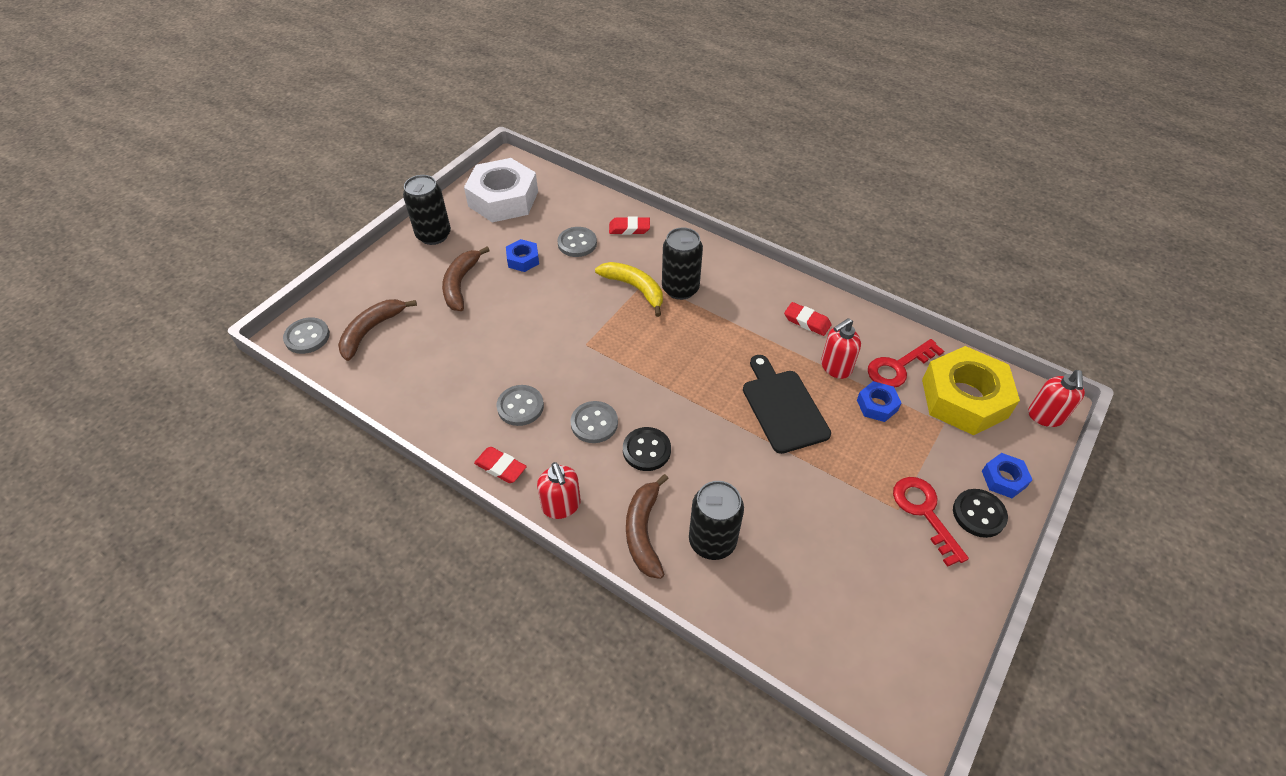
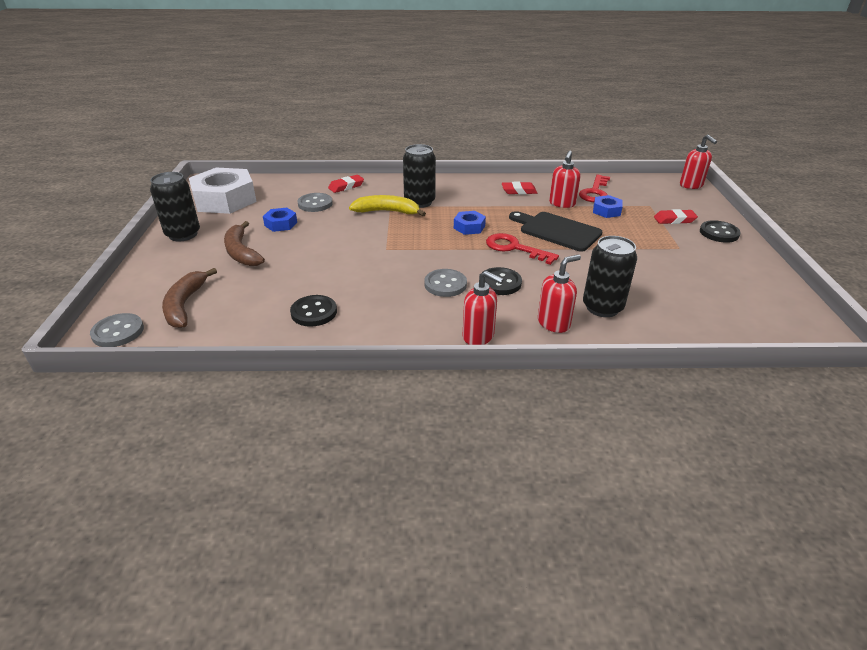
camera: 35 degrees left, 15 degrees down
red eraser [474,447,527,483] -> red eraser moved to [654,209,698,224]
grey button [497,385,544,426] -> none
brown banana [626,474,669,579] -> red soap dispenser [538,255,581,333]
red key [893,477,969,567] -> red key moved to [486,233,559,265]
yellow nut [922,346,1020,435] -> none
blue nut [982,453,1032,498] -> blue nut moved to [454,211,486,235]
none -> black button [290,295,337,327]

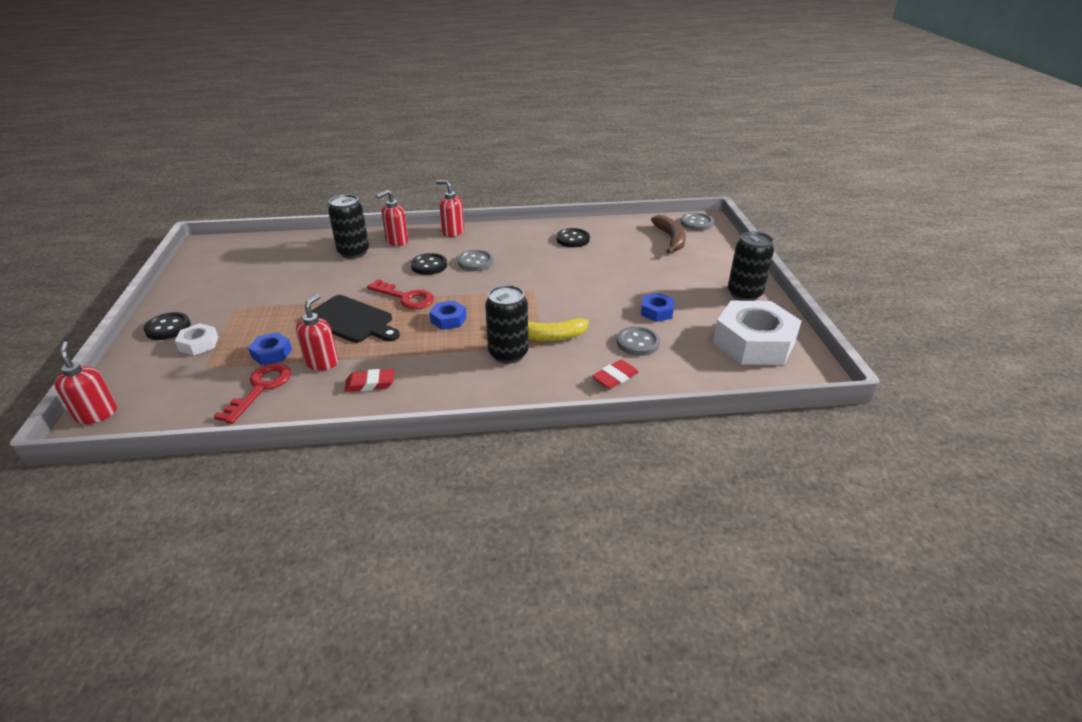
camera: 175 degrees right, 0 degrees up
brown banana [224,221,265,266] -> none
red eraser [654,209,698,224] -> white nut [175,323,219,356]

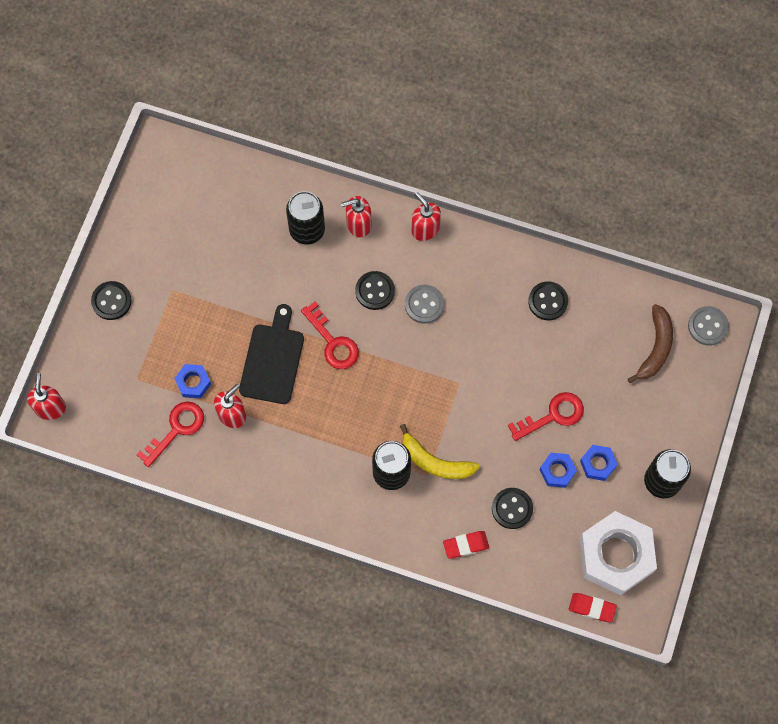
camera: 25 degrees right, 35 degrees up
white nut [175,323,219,356] -> none
black cutting board [311,295,400,343] -> black cutting board turned 135 degrees counterclockwise [239,304,304,404]
red eraser [345,369,395,392] -> red eraser moved to [569,593,617,622]
blue nut [429,301,467,330] -> blue nut moved to [580,445,618,481]
grey button [617,326,660,356] -> black button [492,488,533,529]
none -> red key [508,392,584,441]

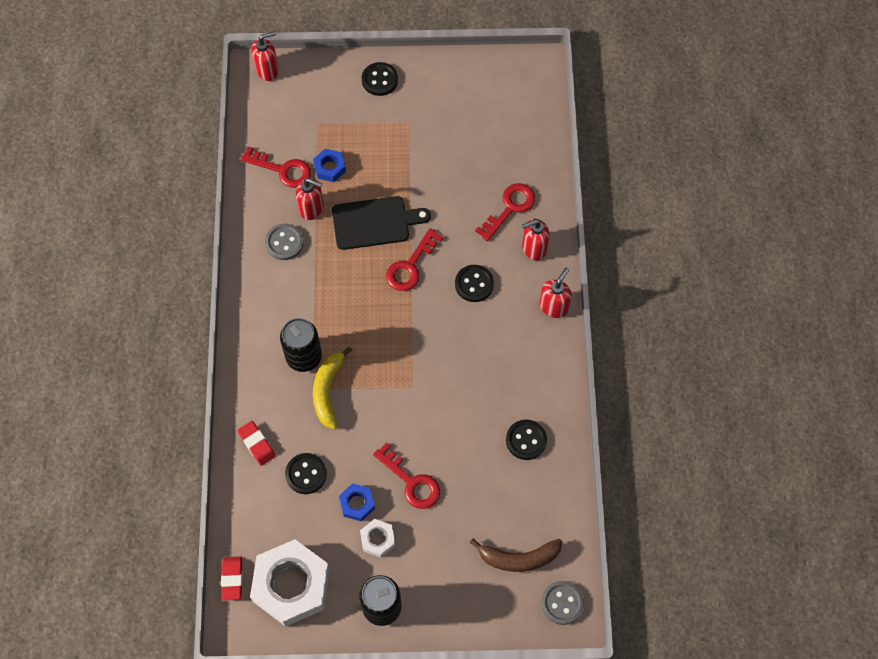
camera: 70 degrees right, 5 degrees down
black can [286,191,325,245] -> red key [475,183,535,241]
red soap dispenser [341,196,371,237] -> red soap dispenser turned 75 degrees counterclockwise [522,219,550,260]
grey button [405,285,444,324] -> grey button moved to [265,224,304,260]
blue nut [580,445,618,481] -> white nut [360,519,395,558]

